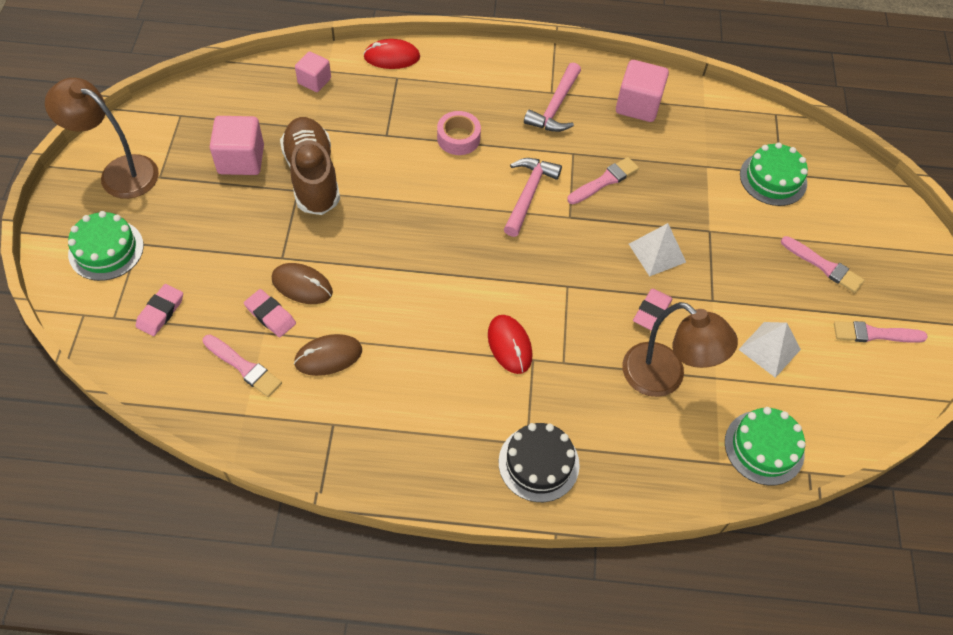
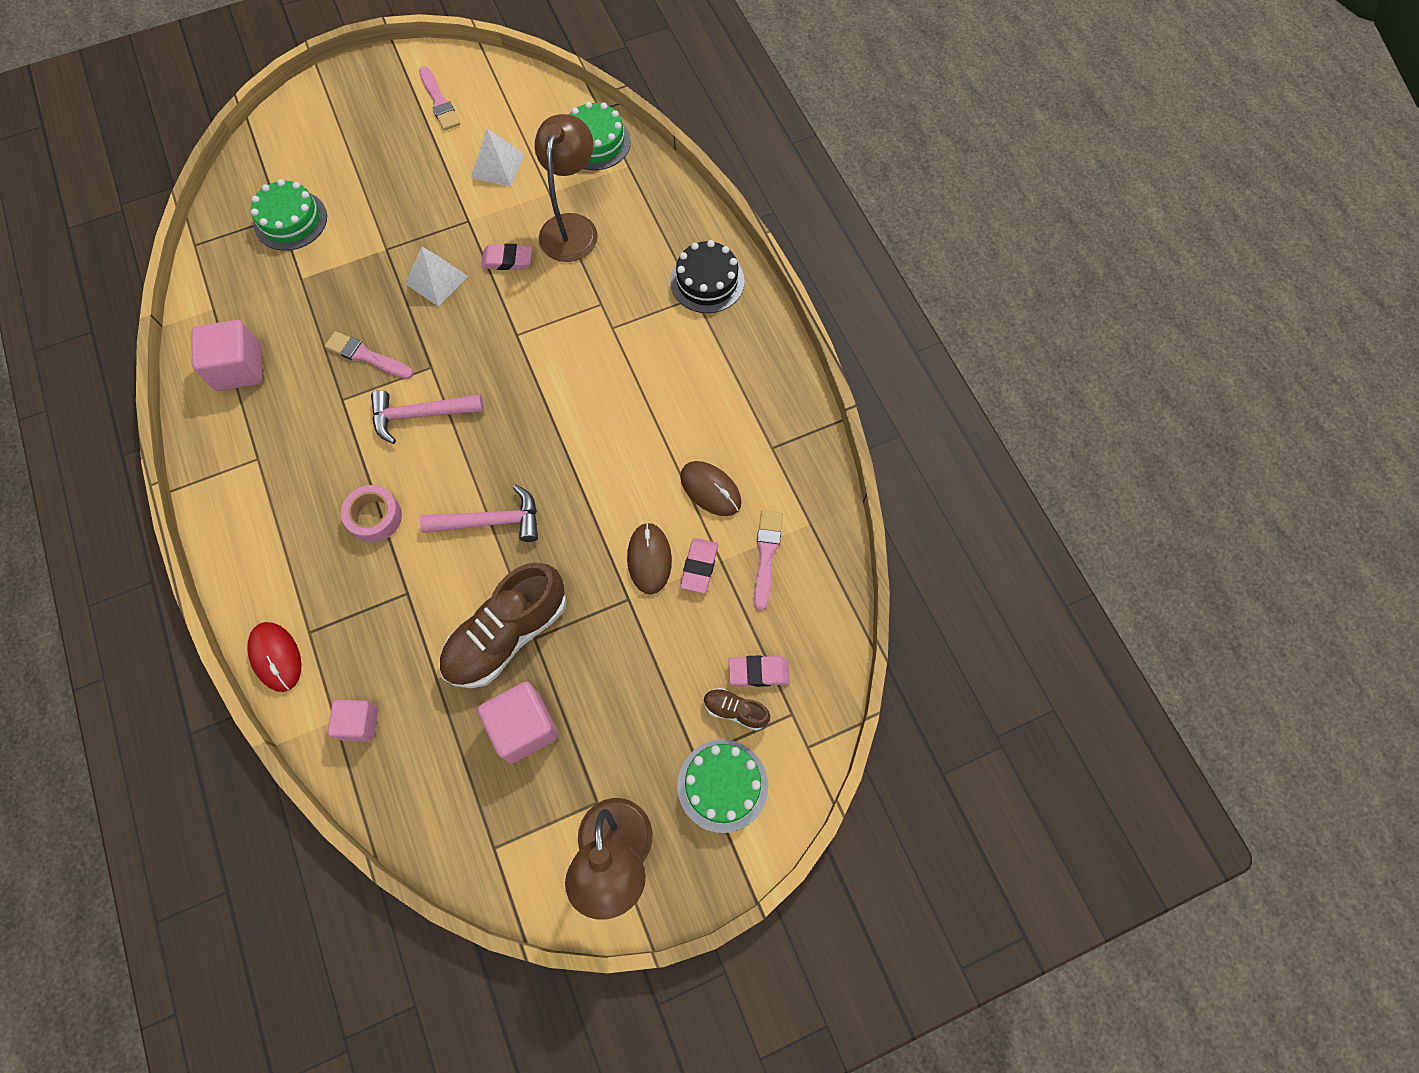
camera: 115 degrees left, 10 degrees up
red mouse [488,315,532,374] -> none
pink hammer [524,62,581,132] -> pink hammer moved to [420,485,538,542]
pink brush [781,236,864,293] -> none
none -> brown shoe [704,688,770,731]

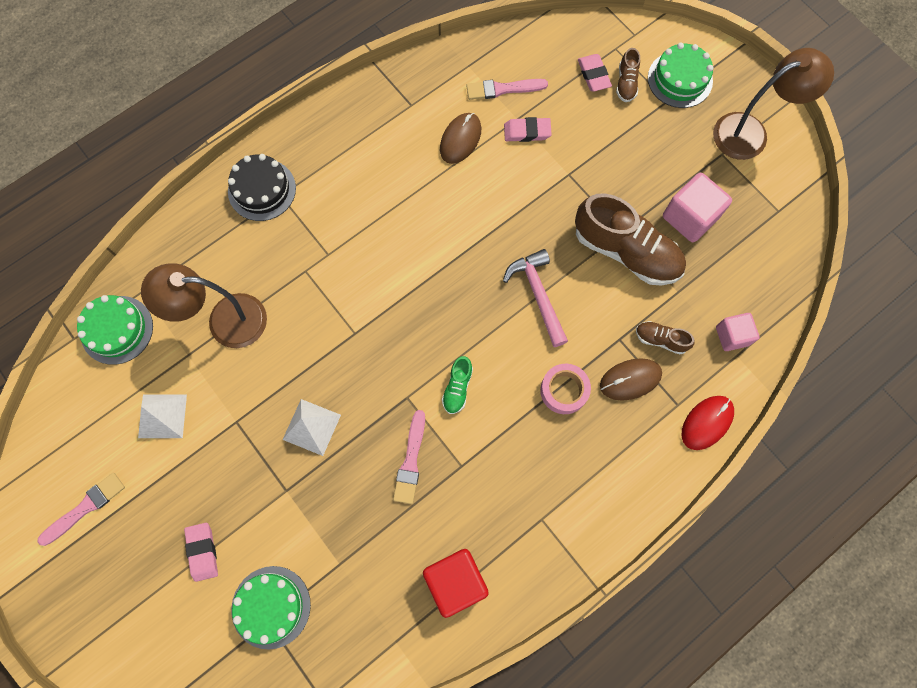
camera: 105 degrees left, 5 degrees up
pink cube [191,320,263,391] -> red cube [423,549,489,618]
pink hammer [371,390,484,444] -> green shoe [442,356,473,414]
pink eraser [481,244,532,270] -> pink eraser moved to [184,523,218,582]
brown mouse [627,522,672,595] -> brown mouse moved to [600,358,662,401]
none -> brown shoe [636,321,694,354]

